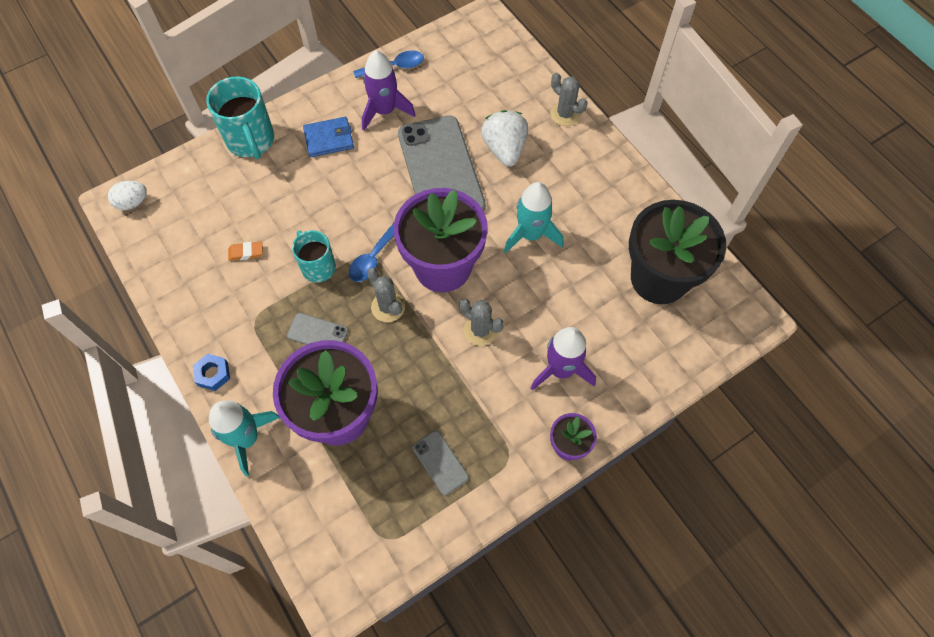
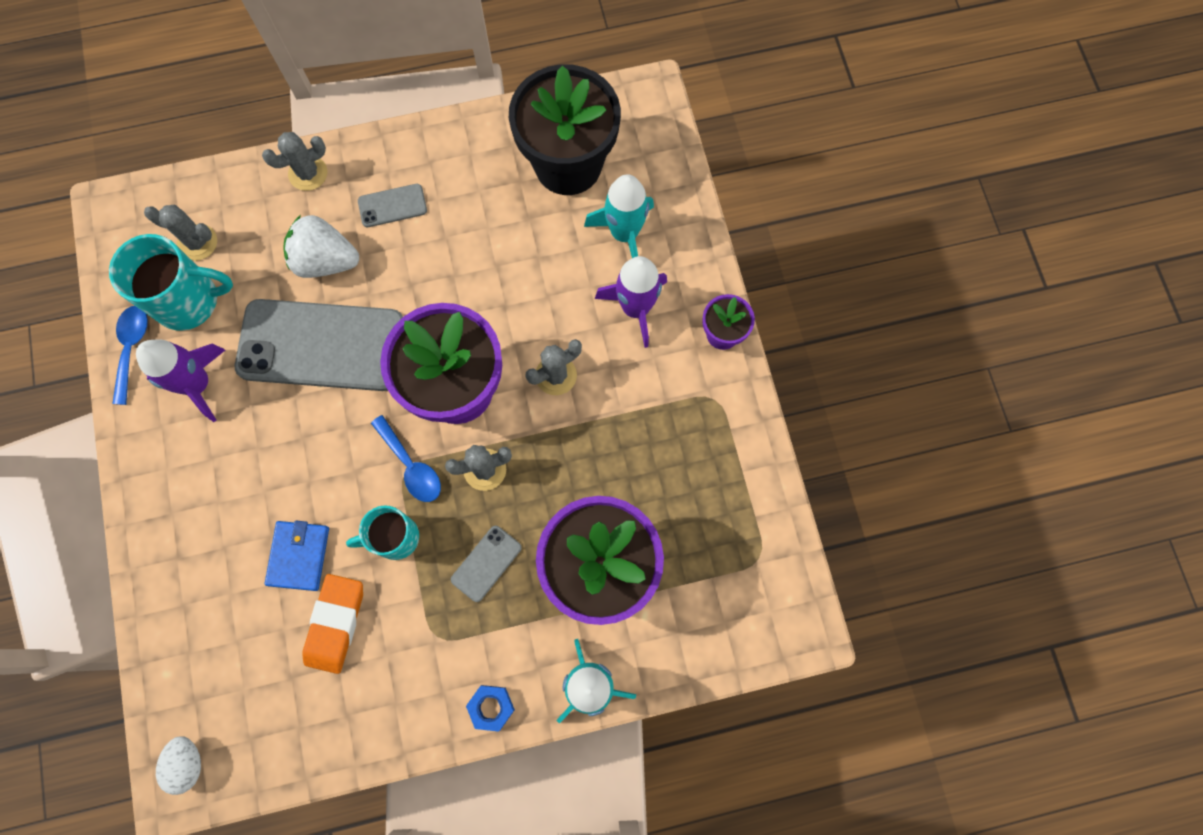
camera: 70 degrees left, 10 degrees up
turquoise mug [206,76,274,159] -> turquoise mug moved to [109,234,233,331]
orange eraser [228,241,263,261] -> orange eraser [302,574,363,674], size x1.89
blue wallet [303,117,354,157] -> blue wallet moved to [265,521,329,591]
grey phone [412,431,469,495] -> grey phone moved to [358,184,427,227]
turquoise rocket [504,182,563,254] -> turquoise rocket moved to [584,174,654,258]
none -> grey cactus [144,205,217,261]

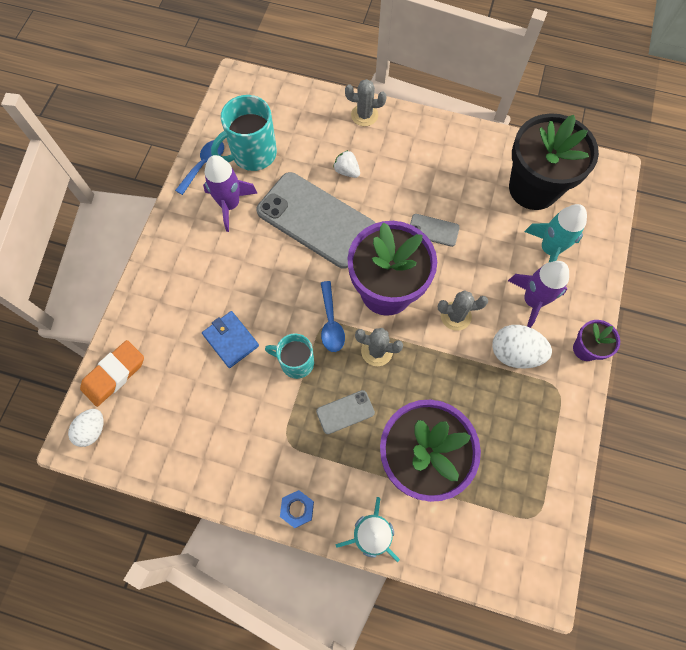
camera: 30 degrees right, 5 degrees down
turquoise mug [109,234,233,331] -> turquoise mug turned 120 degrees clockwise [211,95,277,171]
grey cactus [144,205,217,261] -> none
blue wallet [265,521,329,591] -> blue wallet turned 75 degrees counterclockwise [202,311,259,368]
white strawberry [284,215,359,278] -> white strawberry [333,150,360,178], size x0.57
orange eraser [302,574,363,674] -> orange eraser moved to [80,340,144,407]
grey phone [358,184,427,227] -> grey phone moved to [410,214,460,247]
none -> white egg [492,325,552,369]

